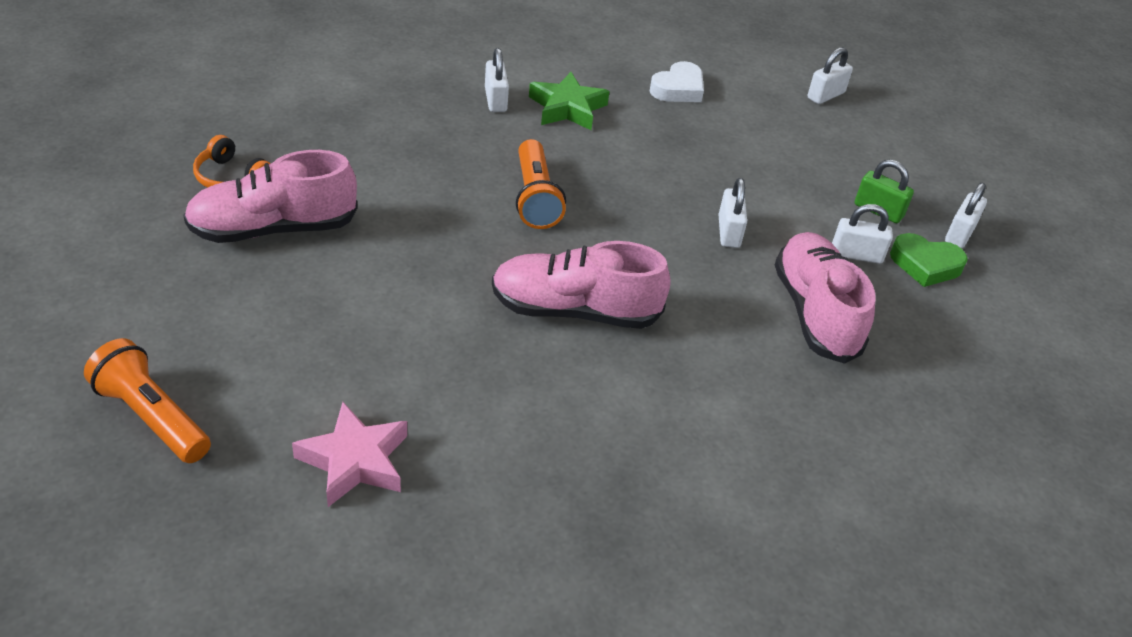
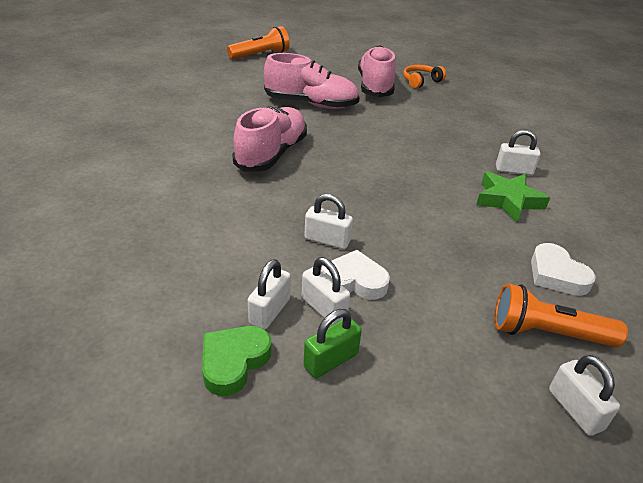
camera: 110 degrees right, 5 degrees down
pink star [292,402,407,507] -> none
orange flashlight [516,139,566,229] -> orange flashlight moved to [494,283,628,347]
pink shoe [775,232,875,364] -> pink shoe moved to [264,53,360,109]
white padlock [945,183,987,248] -> white padlock moved to [302,257,350,325]
none -> white heart [321,250,390,300]

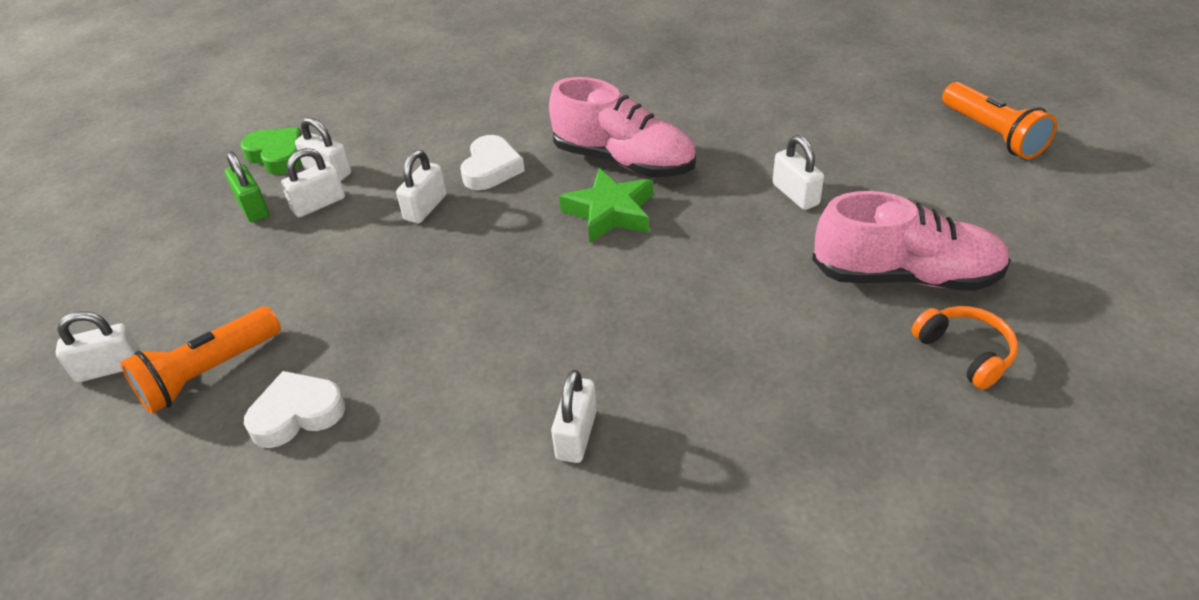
camera: 100 degrees right, 5 degrees up
pink shoe [264,53,360,109] -> white padlock [772,135,824,210]
white heart [321,250,390,300] -> white heart moved to [460,135,525,190]
green star [476,172,550,222] -> green star moved to [559,168,653,243]
orange flashlight [494,283,628,347] -> orange flashlight turned 150 degrees counterclockwise [120,307,281,414]

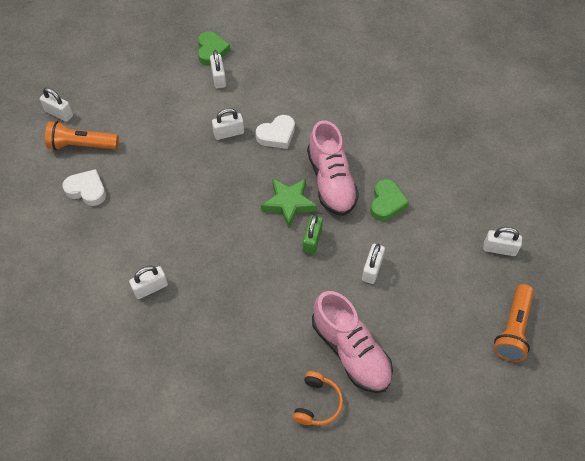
camera: 45 degrees right, 15 degrees up
green padlock [225,151,269,223] -> green padlock moved to [303,215,323,255]
white padlock [281,148,345,217] -> white padlock moved to [483,227,522,256]
none -> green heart [370,179,409,221]

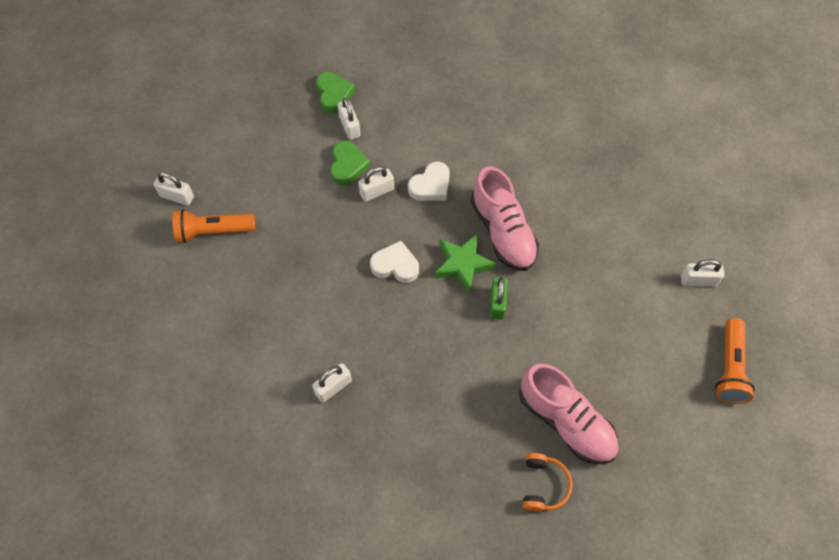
camera: 10 degrees left, 5 degrees up
white heart [63,169,106,206] -> white heart moved to [370,241,419,283]
white padlock [362,244,385,284] -> none
green heart [370,179,409,221] -> green heart moved to [330,141,370,185]

